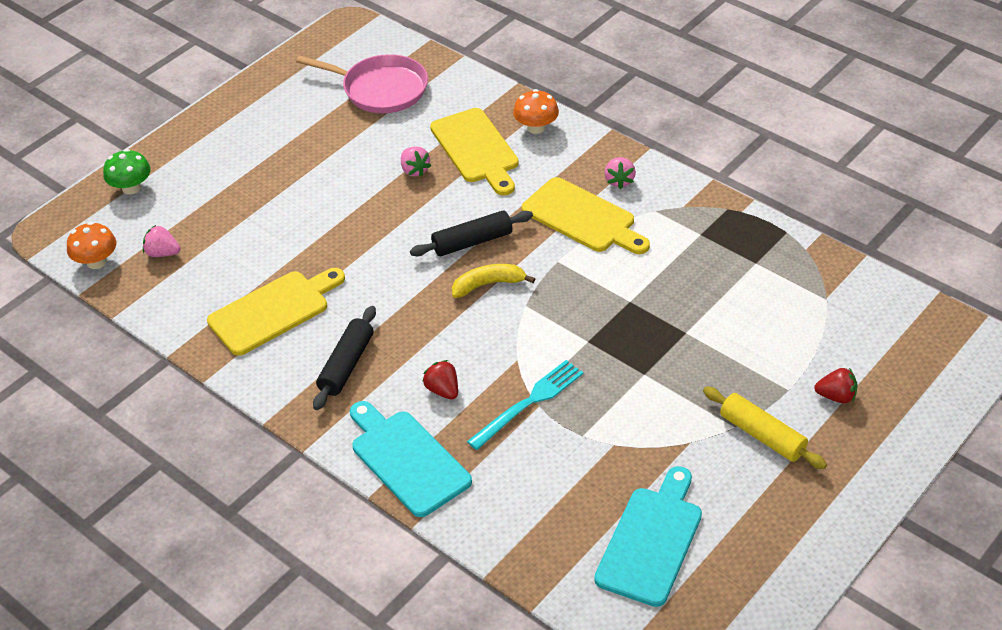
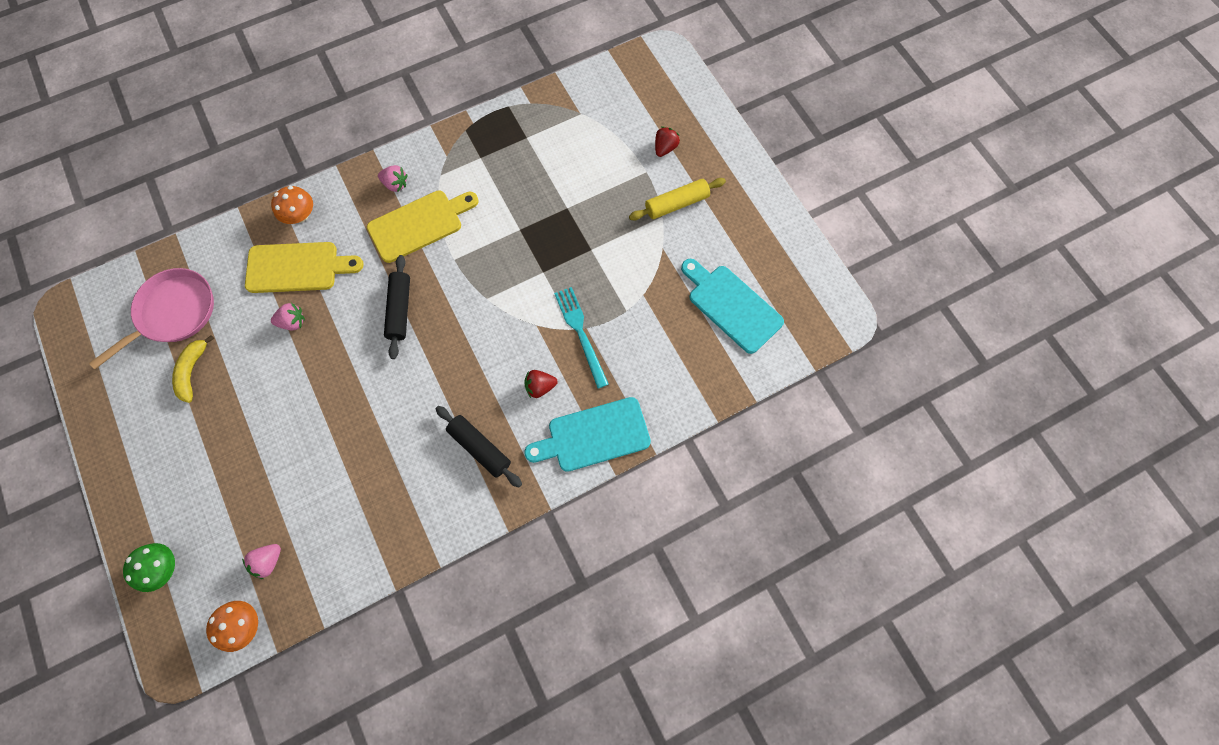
camera: 70 degrees left, 25 degrees up
yellow cutting board [207,268,345,356] -> none
yellow banana [452,264,535,298] -> yellow banana moved to [172,335,214,403]

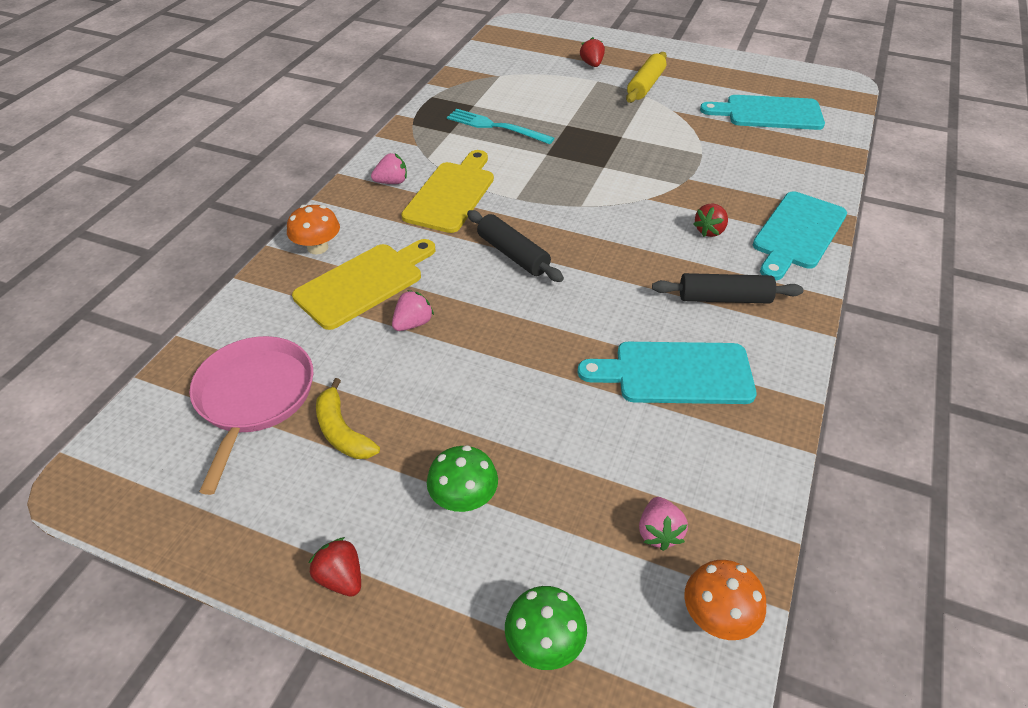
camera: 40 degrees left, 25 degrees down
turquoise fork [554,287,608,388] -> turquoise fork moved to [447,109,554,144]
none -> red strawberry [308,537,361,597]
none -> green mushroom [427,445,498,512]
none -> turquoise cutting board [578,342,756,404]

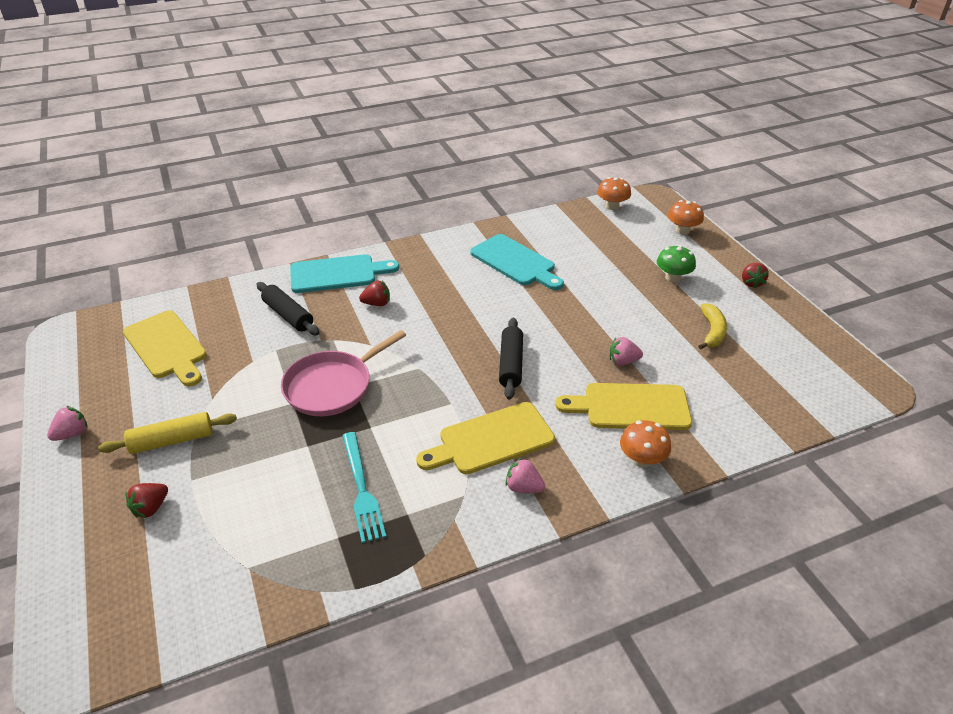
camera: 135 degrees left, 5 degrees down
pink pan [190,336,314,495] -> pink pan moved to [281,330,406,416]
green mushroom [505,586,587,670] -> orange mushroom [668,200,704,235]
pink strawberry [639,497,688,551] -> pink strawberry moved to [47,406,87,441]
black rolling pin [652,273,804,304] -> black rolling pin moved to [256,282,319,335]
turquoise cutting board [700,95,825,130] -> yellow cutting board [123,311,207,386]

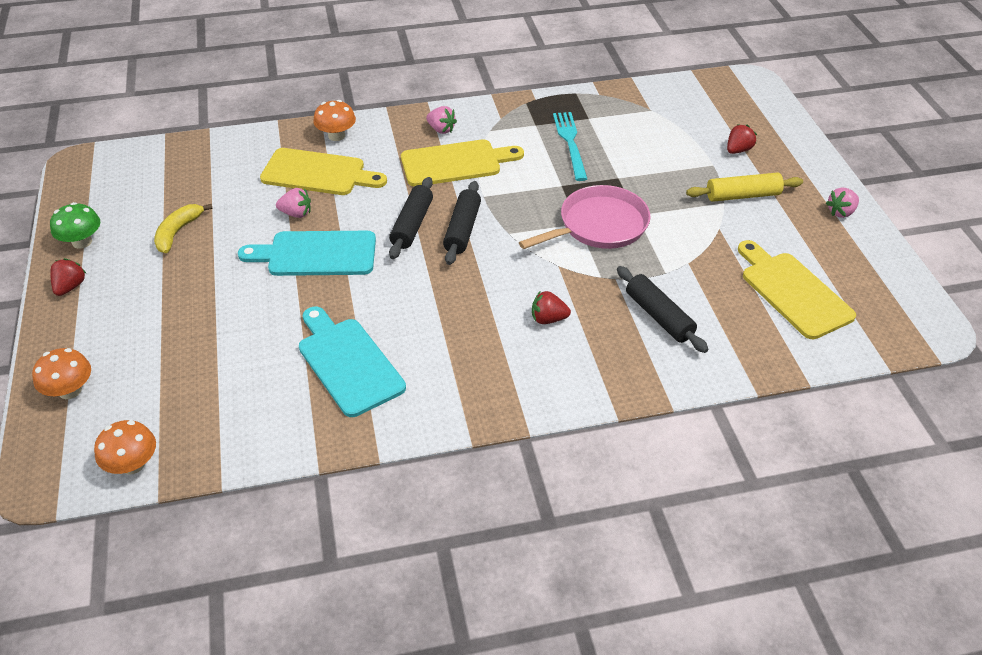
camera: 170 degrees left, 5 degrees up
turquoise cutting board [290,254,399,293] -> turquoise cutting board moved to [238,231,376,276]
green mushroom [657,245,696,282] -> green mushroom moved to [50,202,100,249]
none -> black rolling pin [443,181,481,265]

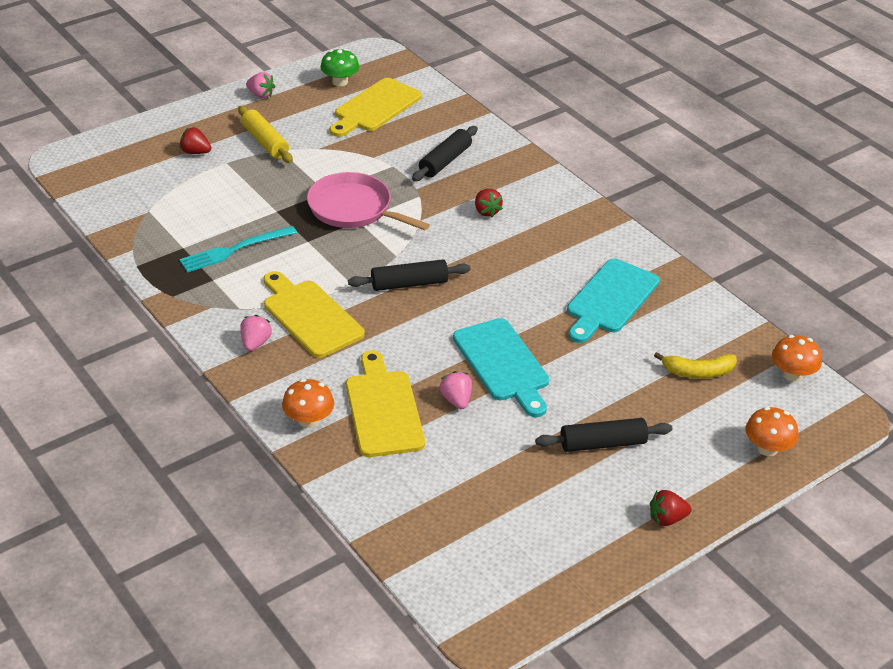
camera: 115 degrees left, 5 degrees down
green mushroom [50,202,100,249] -> green mushroom moved to [320,49,359,86]
yellow banana [154,204,213,253] -> yellow banana moved to [654,352,737,378]
black rolling pin [389,177,433,259] -> black rolling pin moved to [535,418,673,452]

